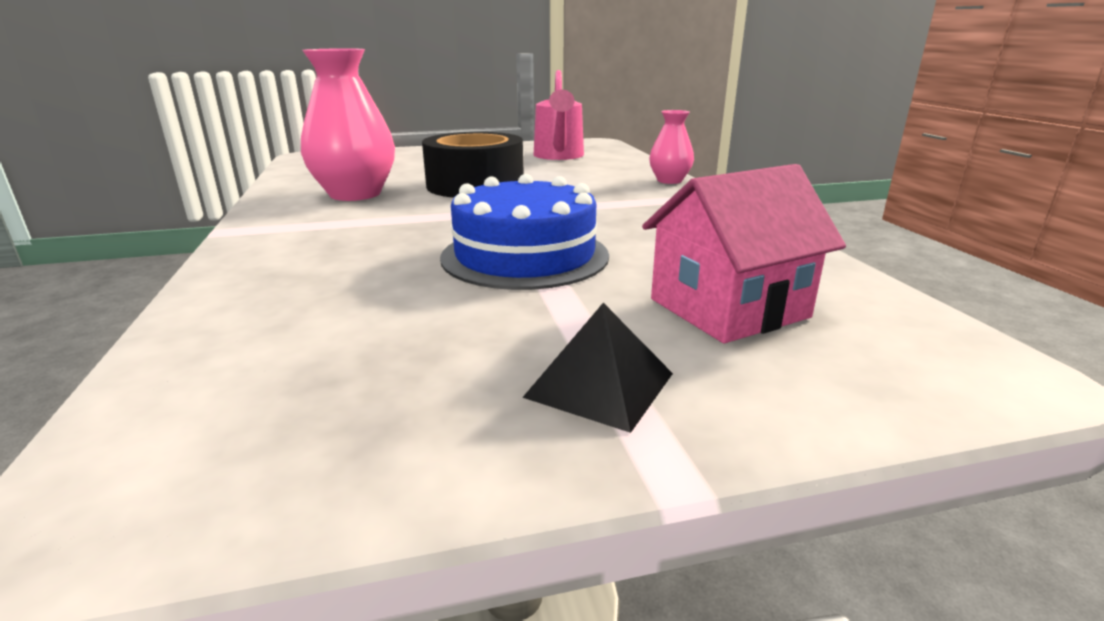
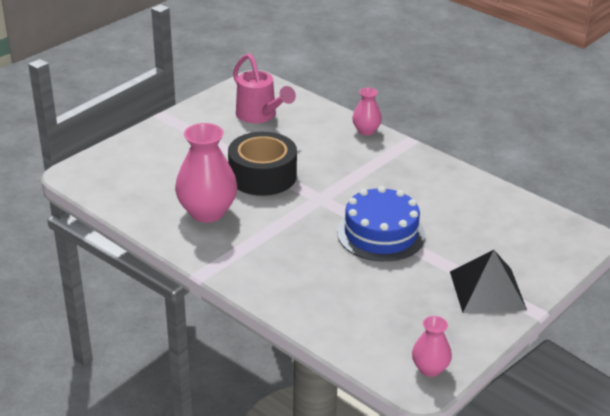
camera: 35 degrees left, 10 degrees up
black pyramid [522,303,673,433] -> black pyramid [450,250,527,313], size x1.58
pink house [642,164,846,343] -> none
none -> pink vase [412,316,452,377]

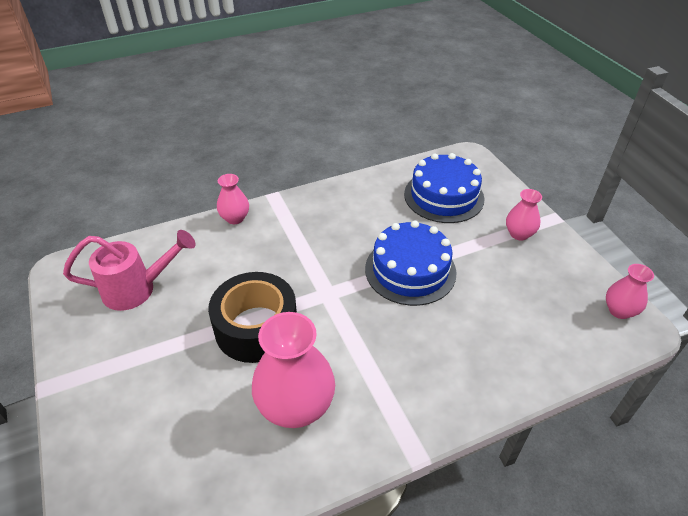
camera: 65 degrees left, 10 degrees up
black pyramid [450,250,527,313] -> pink vase [506,189,542,240]
none -> blue cake [404,153,484,223]

